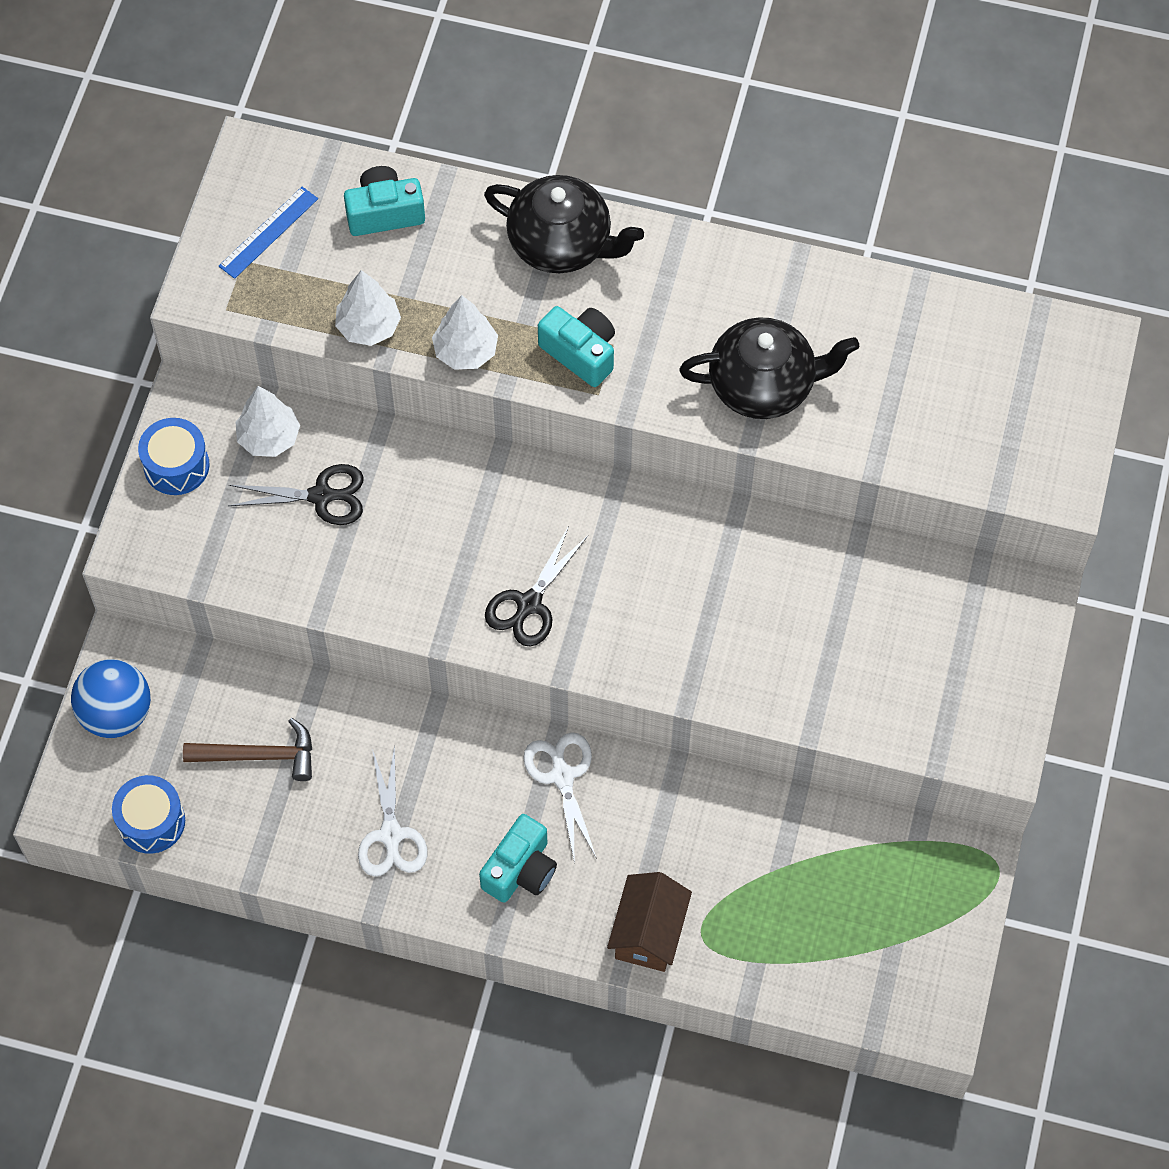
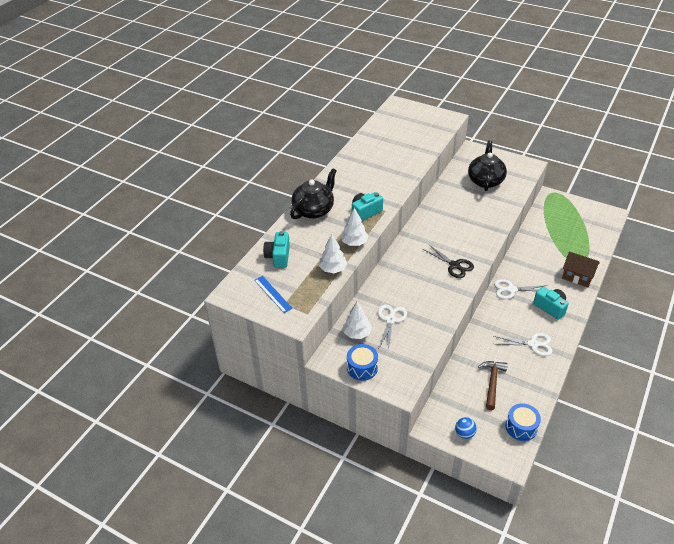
camera: 75 degrees left, 20 degrees down
blue ball [71,659,151,738] -> blue ball [455,417,477,439], size x0.57
black scissors [228,464,364,525] -> white scissors [378,304,407,351]
black teapot [679,317,860,419] -> black teapot moved to [468,140,507,191]

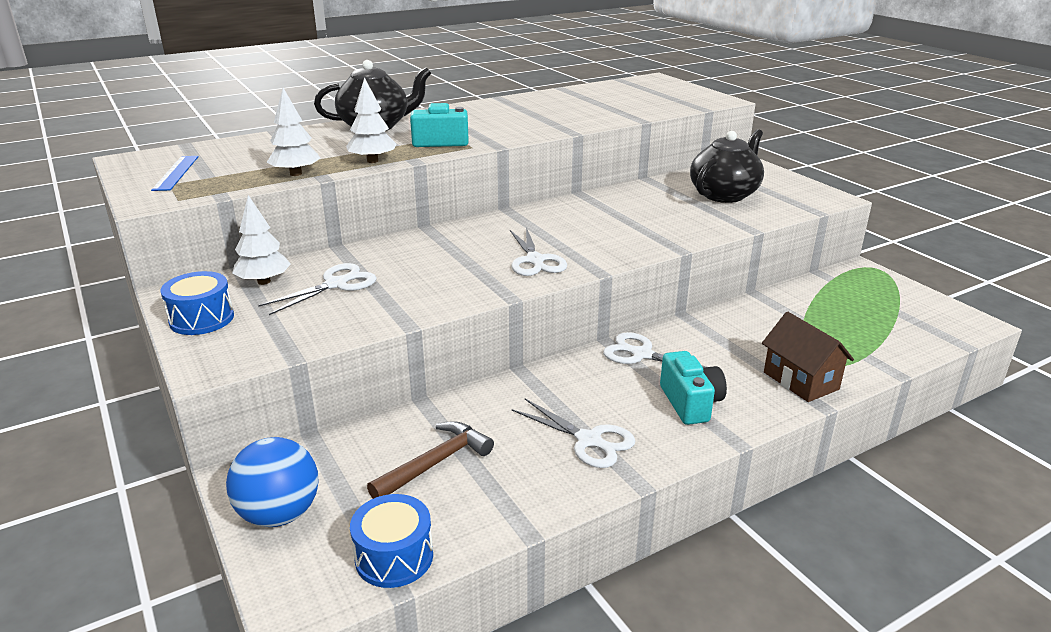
camera: 30 degrees right, 15 degrees down
turquoise camera [263,231,290,268] -> none
black scissors [423,244,474,278] -> white scissors [510,227,567,276]
blue ball [455,417,477,439] -> blue ball [226,437,318,527], size x1.76

